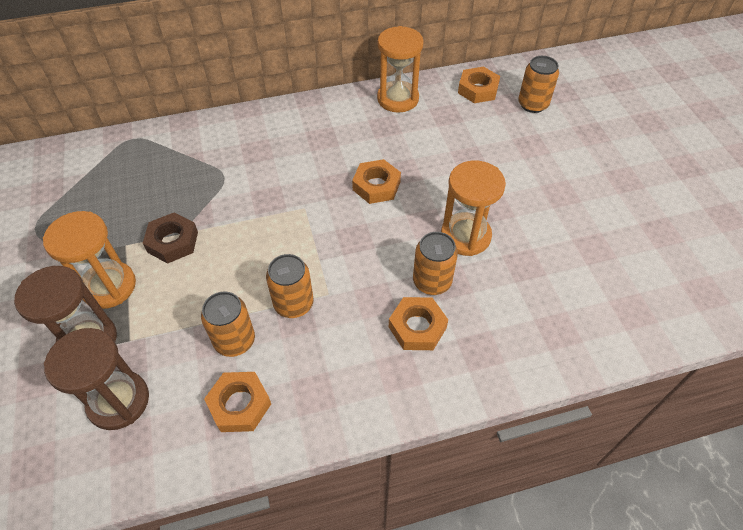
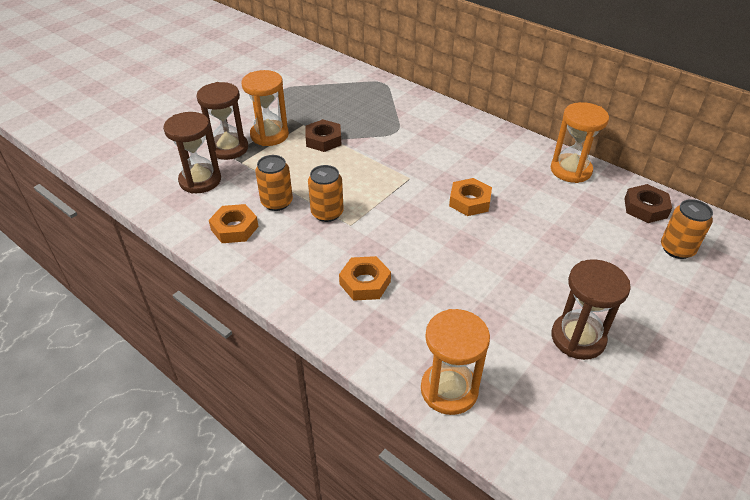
camera: 55 degrees right, 10 degrees down
orange can [413,232,458,295] -> none
orange hourglass [441,161,506,256] -> orange hourglass moved to [421,309,490,415]
orange nut [458,67,500,103] -> brown nut [624,184,672,223]
none -> brown hourglass [551,259,631,360]

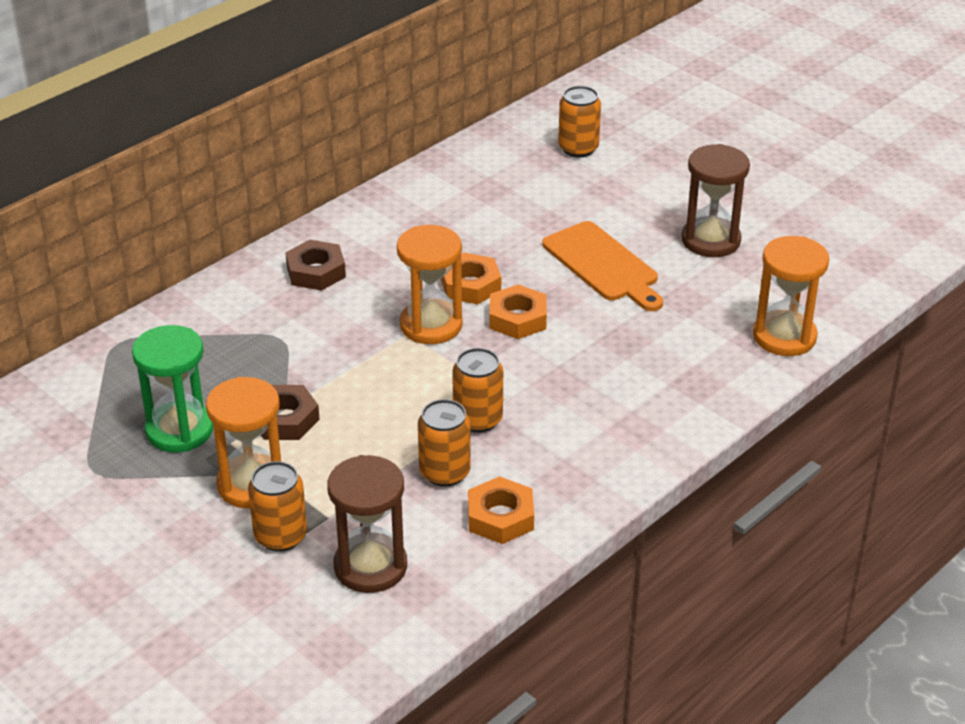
camera: 85 degrees left, 5 degrees down
brown hourglass [196,82,248,160] -> orange can [248,461,307,552]
orange nut [339,256,391,301] -> orange nut moved to [490,284,547,339]
orange hourglass [551,102,609,183] -> orange hourglass moved to [397,225,463,344]
brown nut [624,184,672,223] -> brown nut moved to [285,240,346,291]
none -> green hourglass [132,325,213,452]
none -> orange cutting board [542,221,663,311]

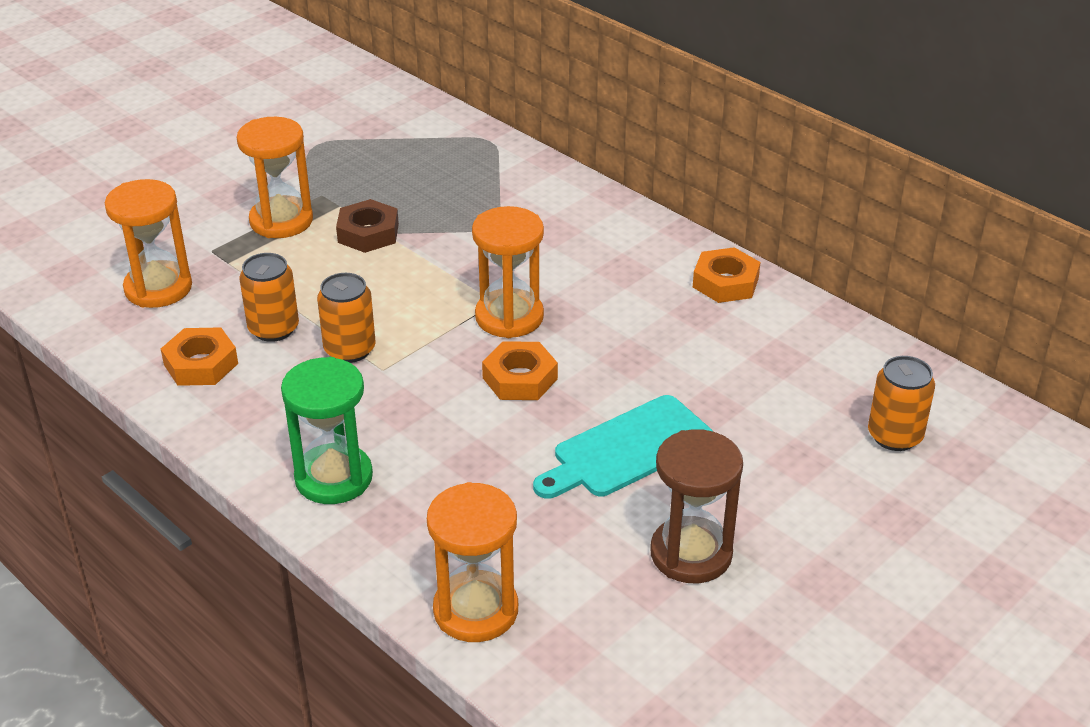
camera: 90 degrees right, 0 degrees up
green hourglass [132,325,213,452] -> green hourglass moved to [281,357,373,504]
orange can [248,461,307,552] -> none
brown nut [285,240,346,291] -> none
brown hourglass [327,455,407,593] -> orange hourglass [105,179,192,308]
orange nut [441,253,501,304] -> orange nut moved to [693,247,760,303]
orange cutting board [542,221,663,311] -> turquoise cutting board [533,395,713,499]

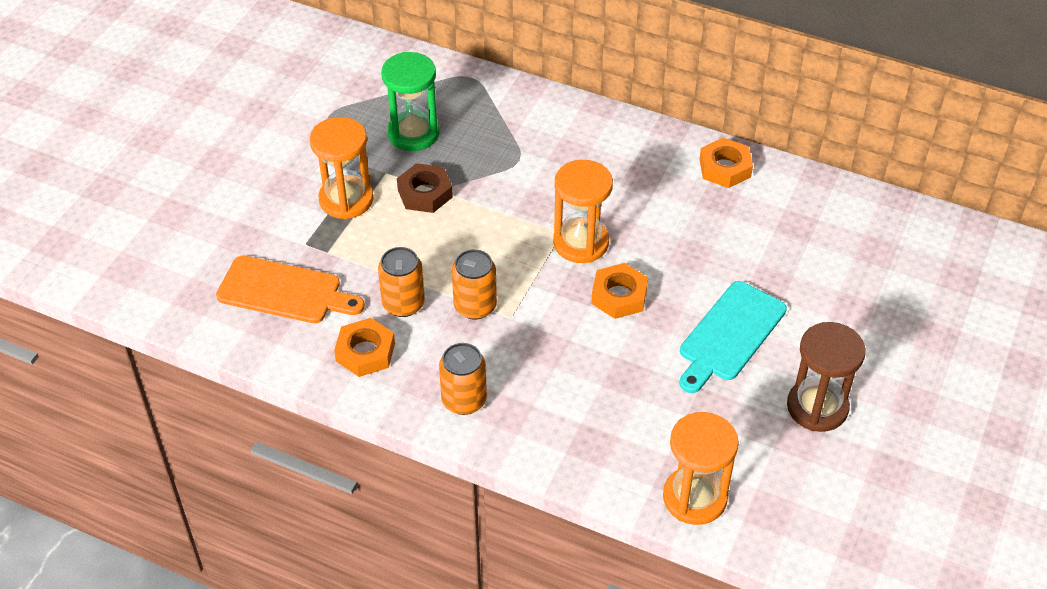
camera: 20 degrees left, 10 degrees up
orange hourglass [105,179,192,308] -> orange cutting board [216,256,365,323]
green hourglass [281,357,373,504] -> green hourglass moved to [381,52,439,151]
orange can [868,356,935,451] -> orange can moved to [439,343,487,415]

